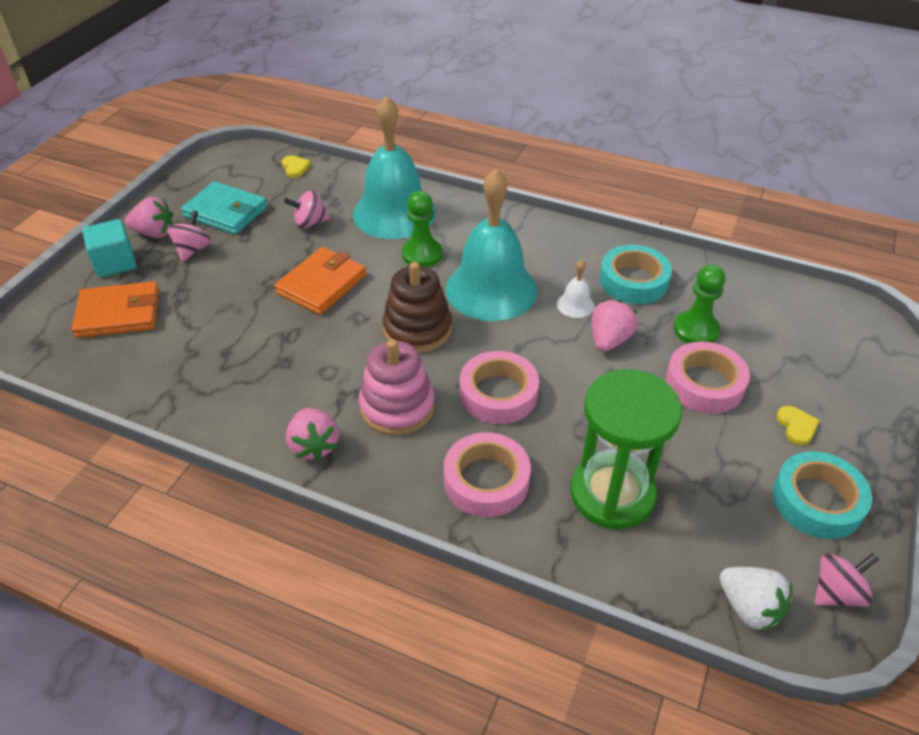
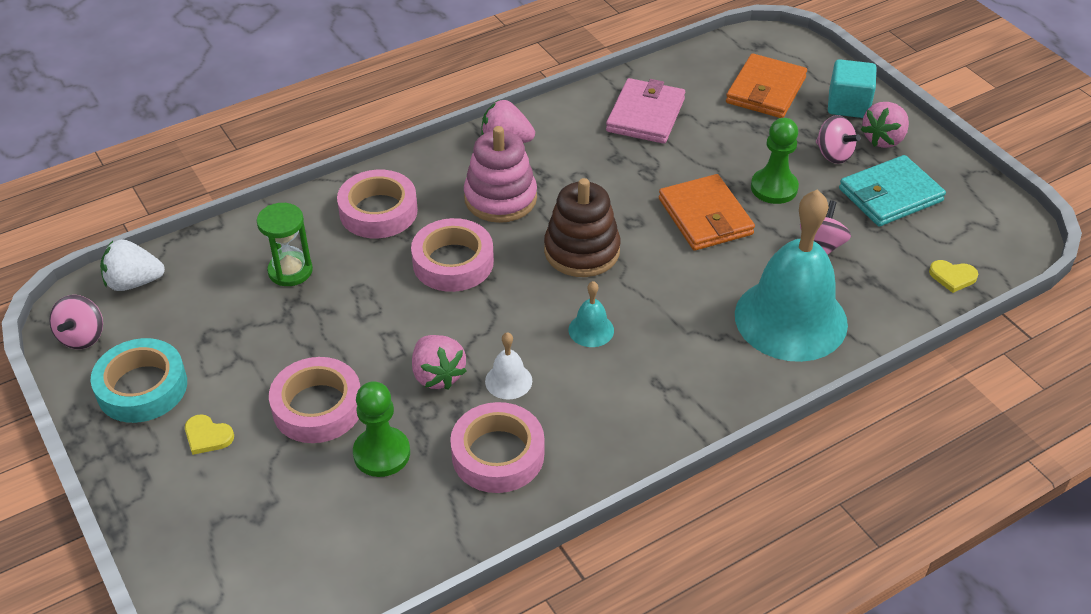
camera: 125 degrees right, 0 degrees up
green pawn [402,191,442,267] -> green pawn moved to [751,118,799,204]
turquoise bell [446,169,537,321] -> turquoise bell [569,281,614,347], size x0.40
green hourglass [570,369,682,529] -> green hourglass [257,203,313,286], size x0.56
turquoise tape [600,245,672,304] -> pink tape [450,402,544,493]
none -> pink wallet [606,78,685,144]

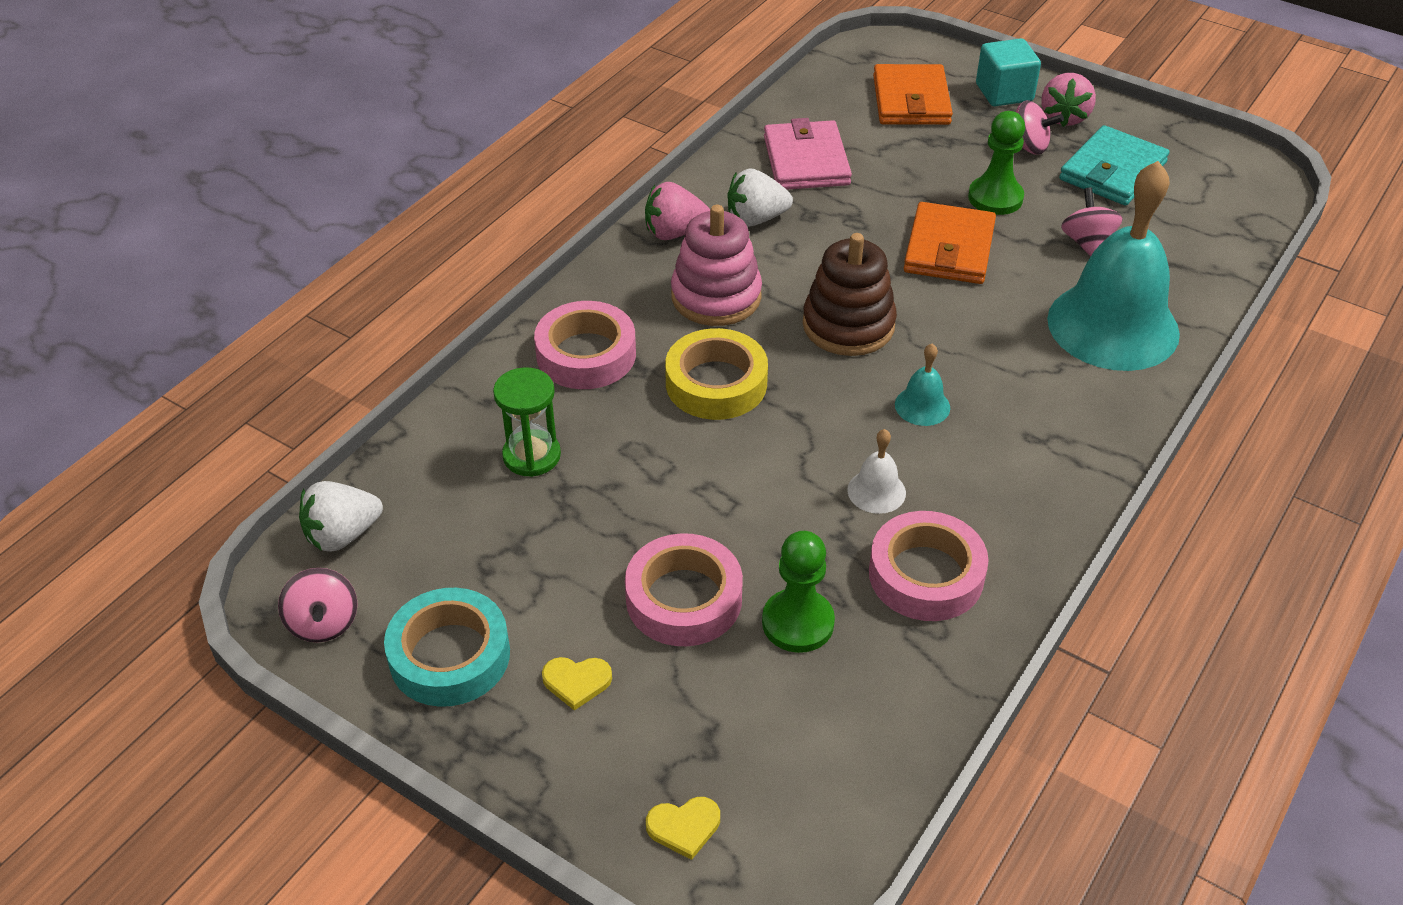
camera: 25 degrees left, 0 degrees up
pink tape [411,218,494,292] -> yellow tape [665,328,768,420]
pink strawberry [412,335,466,390] -> none
orange wallet [659,174,755,251] -> orange wallet turned 60 degrees clockwise [904,202,996,284]
yellow heart [929,260,978,293] -> yellow heart moved to [646,797,720,860]
none -> white strawberry [727,168,793,227]

